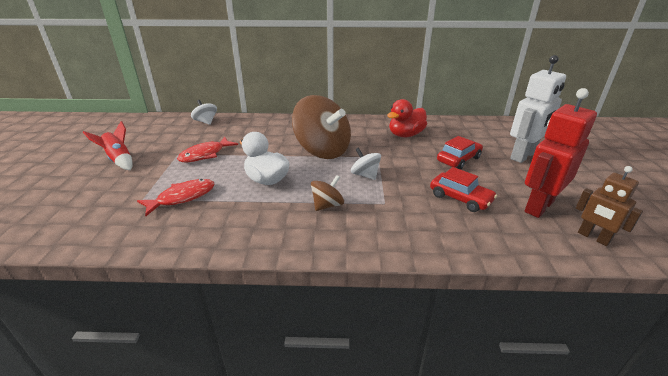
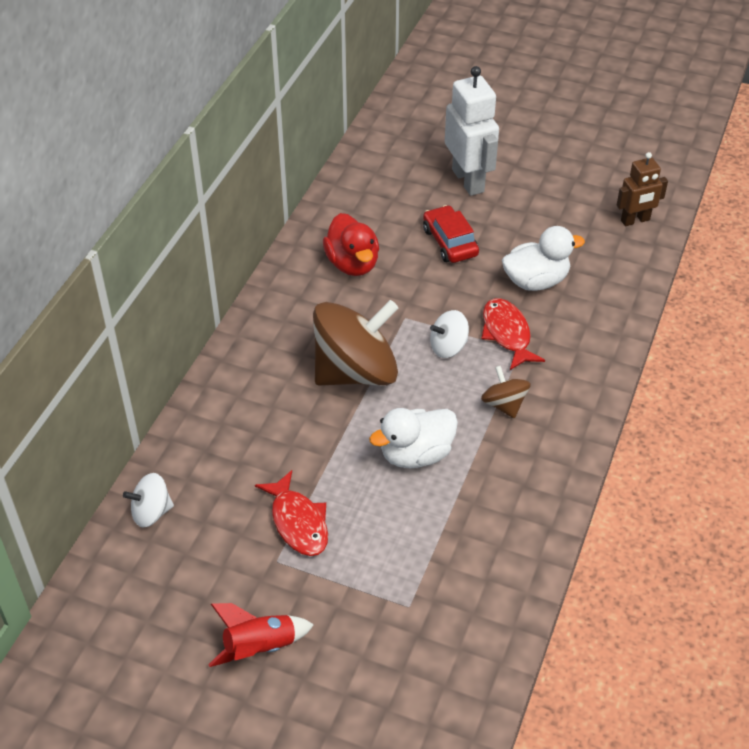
camera: 70 degrees left, 15 degrees up
red fish [137,179,215,216] -> red fish moved to [481,298,545,370]
red car [430,167,497,212] -> white duck [502,226,585,291]
red robot [525,88,597,218] -> none

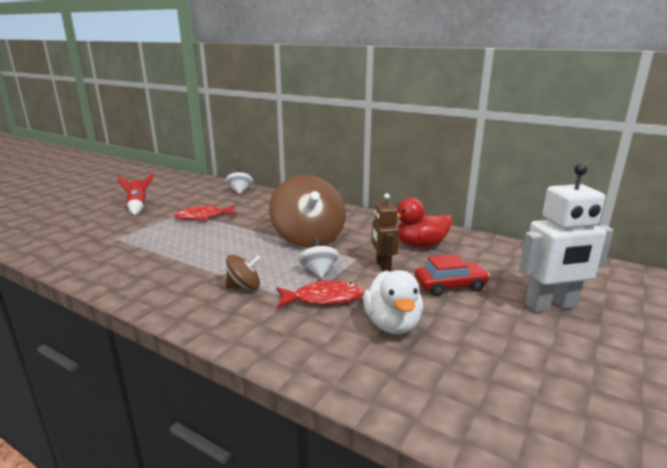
camera: 100 degrees right, 25 degrees down
white duck [369,408,458,469] -> none
brown robot [617,152,668,226] -> brown robot moved to [372,193,399,272]

